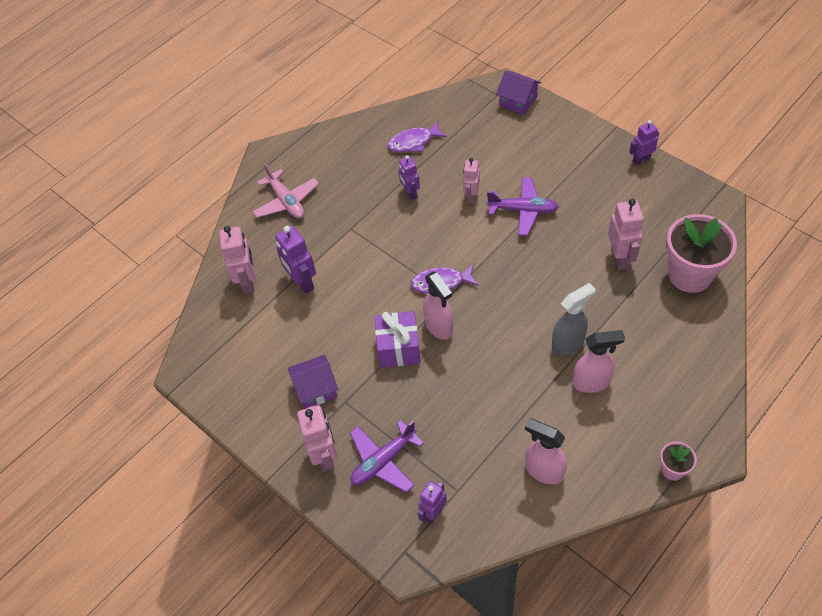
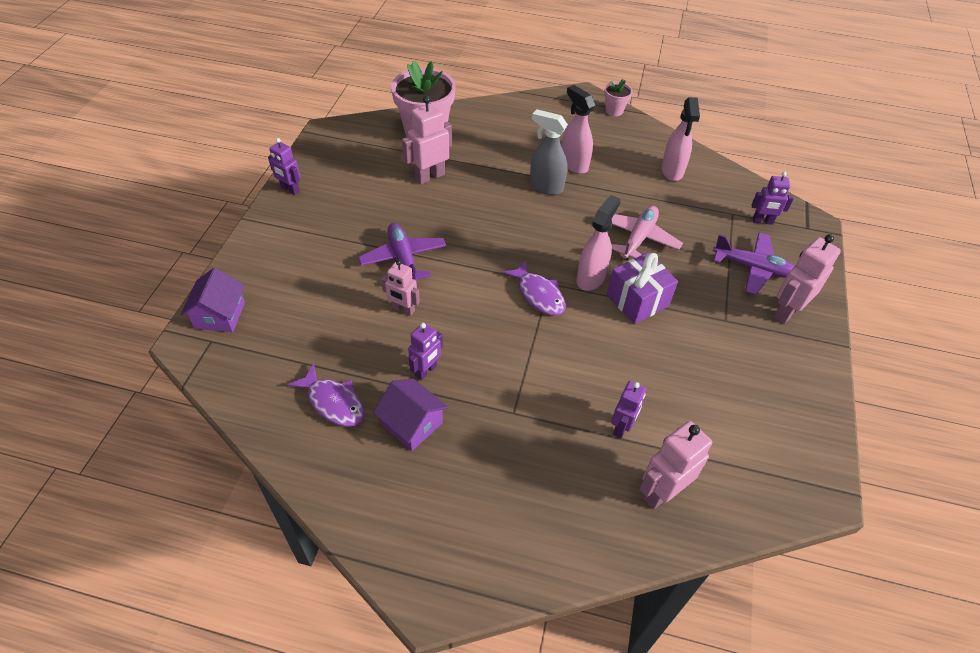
camera: 125 degrees left, 5 degrees down
pink plane [252,163,319,218] -> pink plane moved to [611,206,683,260]
purple robot [275,226,316,294] -> purple robot [611,381,646,438], size x0.65
purple house [288,355,338,409] -> purple house moved to [373,379,448,451]
pink robot [463,158,480,203] -> pink robot turned 45 degrees clockwise [381,260,420,316]

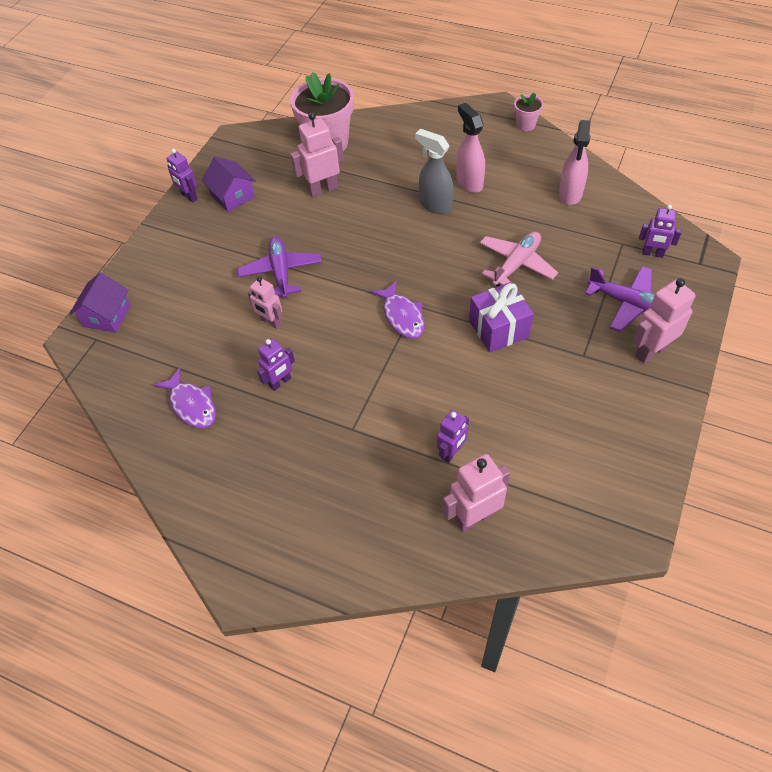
camera: 15 degrees right, 5 degrees up
purple house [373,379,448,451] -> purple house moved to [202,157,256,212]
pink spray bottle [576,195,620,291] -> none

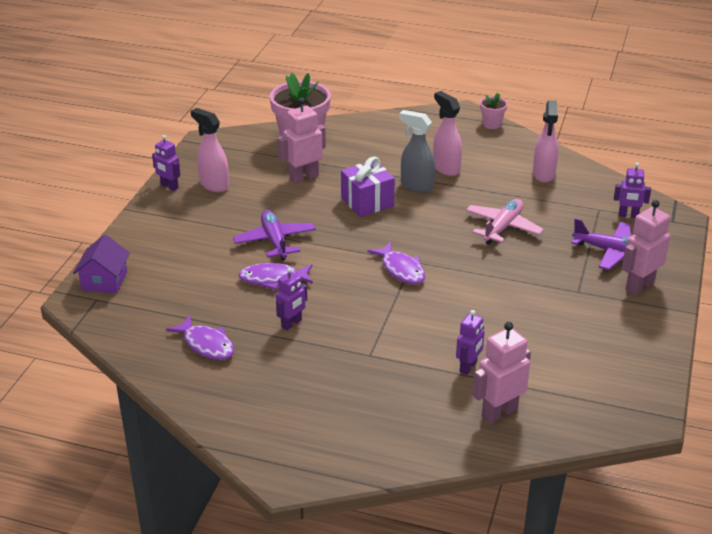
camera: 10 degrees left, 20 degrees down
purple house [202,157,256,212] -> pink spray bottle [191,108,229,192]
pink robot [247,277,283,329] -> purple fish [238,263,313,290]
purple gift [469,282,534,353] -> purple gift moved to [341,157,395,217]

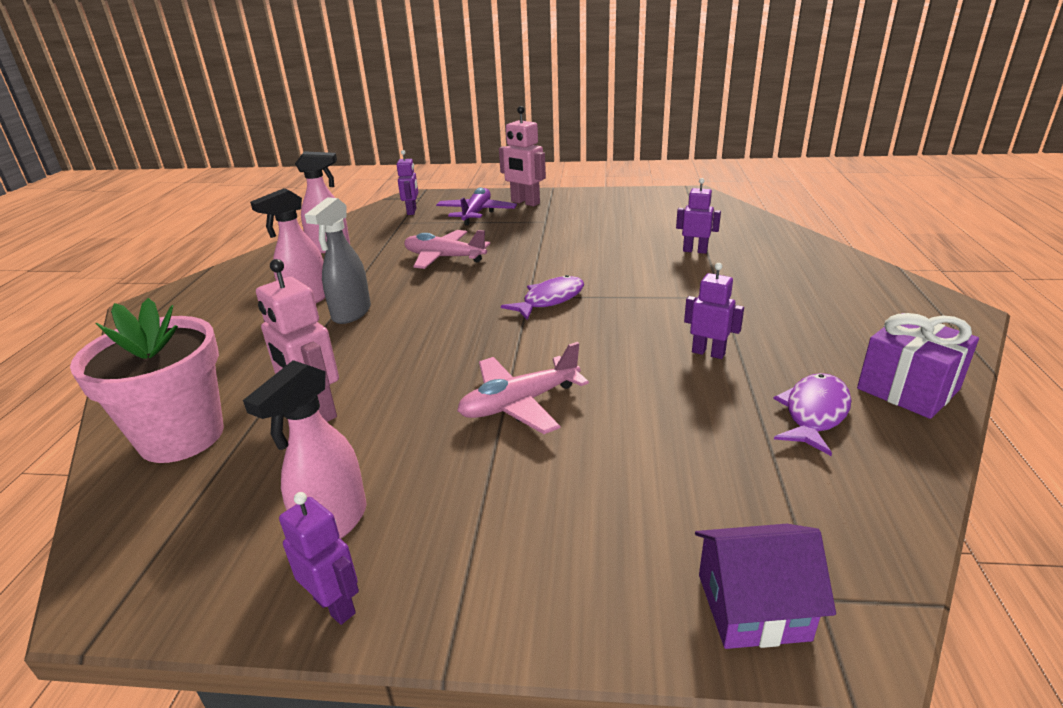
camera: 100 degrees left, 5 degrees down
purple robot [152,135,181,191] -> purple robot turned 75 degrees counterclockwise [279,492,359,625]
purple plane [233,210,316,261] -> pink plane [457,342,589,434]
purple fish [238,263,313,290] -> none
purple gift [341,157,395,217] -> purple gift moved to [857,313,979,419]
pink robot [472,322,531,424] -> none
pink flower pot [480,93,508,129] -> none

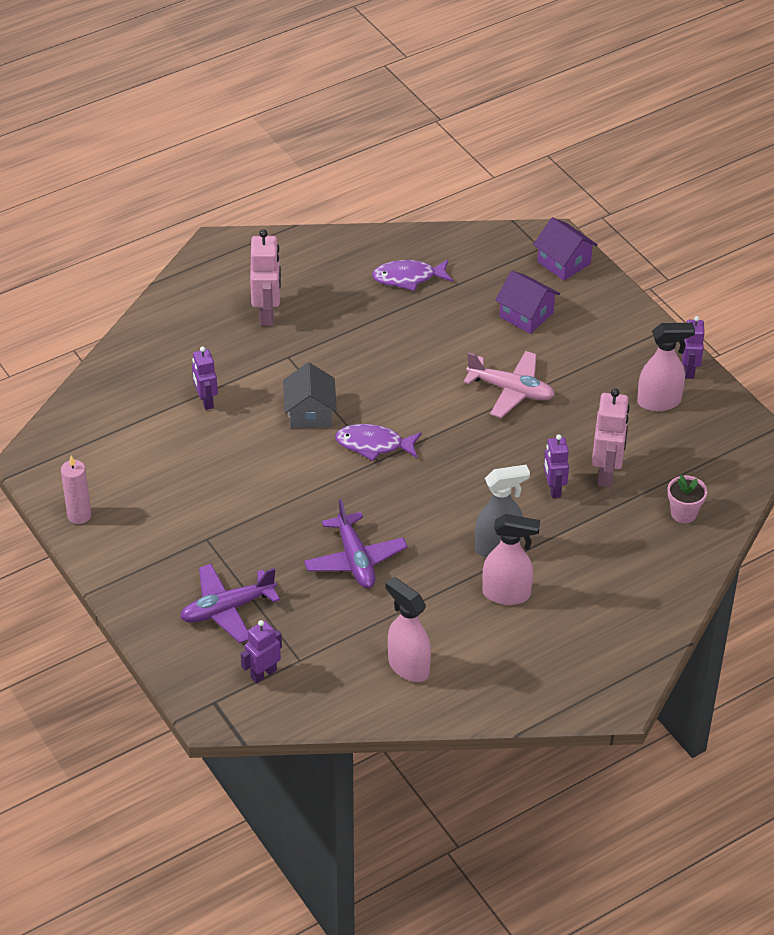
camera: 130 degrees left, 15 degrees up
pink flower pot [70,298,224,463] -> pink flower pot [667,475,707,523], size x0.47
pink plane [404,230,490,269] -> purple plane [304,499,408,588]
pink robot [499,106,546,206] -> pink robot moved to [250,229,281,326]
purple robot [684,263,744,359] -> purple robot moved to [544,434,569,498]
purple gift [857,313,979,419] -> none
none -> pink candle [61,456,91,524]
none -> grey house [283,363,337,429]
none -> purple house [495,271,560,334]

